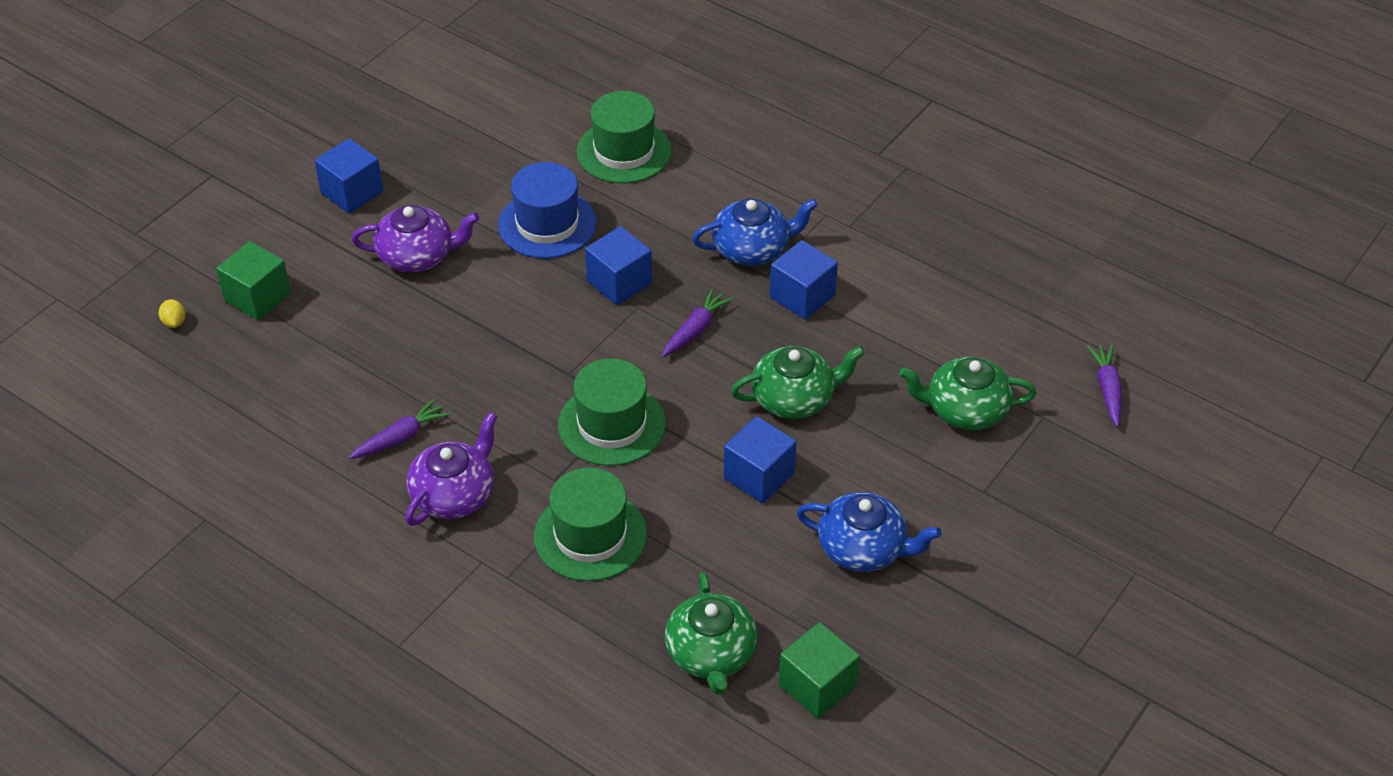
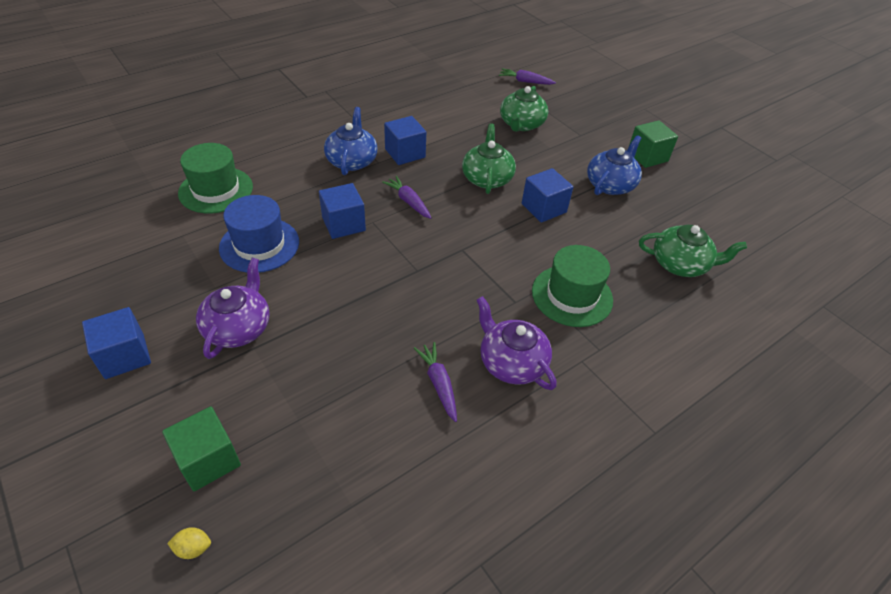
camera: 75 degrees left, 0 degrees up
green hat [558,358,666,466] -> none
green cube [779,622,860,718] -> green cube moved to [629,120,678,168]

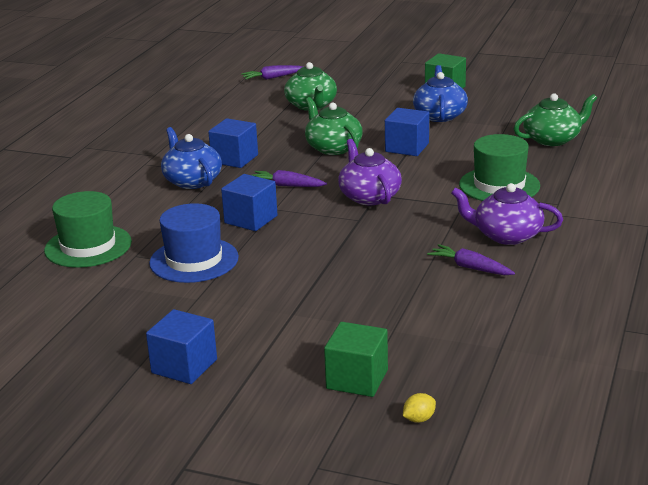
camera: 30 degrees left, 20 degrees down
purple teapot [196,258,270,359] -> purple teapot moved to [338,139,402,205]

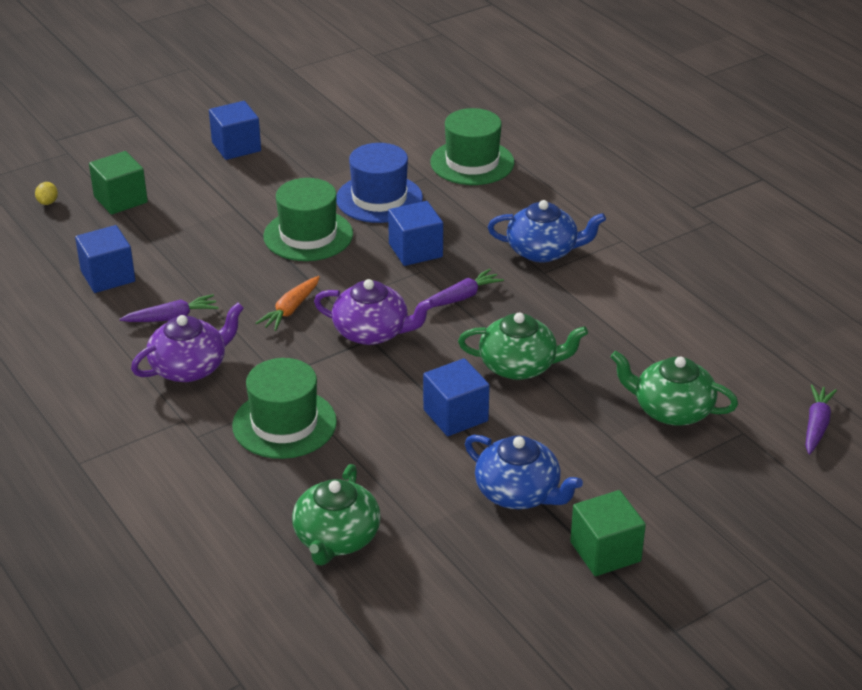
camera: 125 degrees right, 10 degrees up
blue cube [208,118,258,168] -> blue cube moved to [75,225,135,293]
none -> orange carrot [256,276,320,331]
none -> green hat [263,178,353,261]

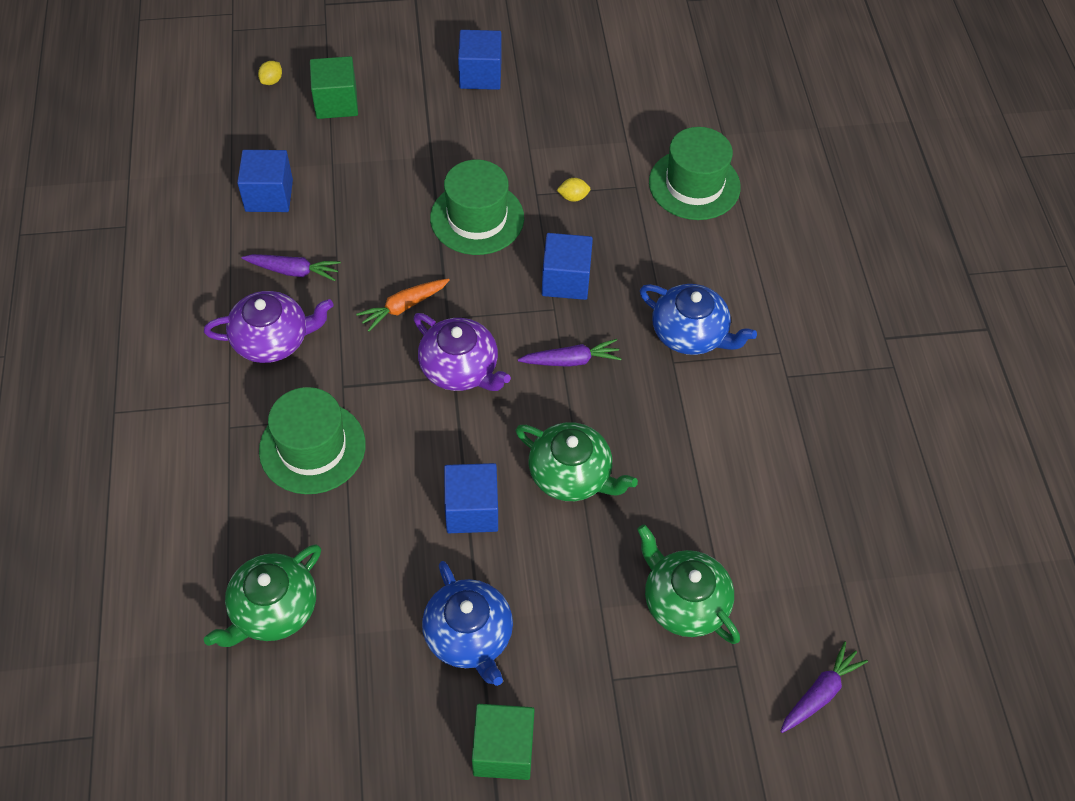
camera: 25 degrees right, 20 degrees up
blue hat [336,143,423,223] -> yellow lemon [557,178,590,202]

